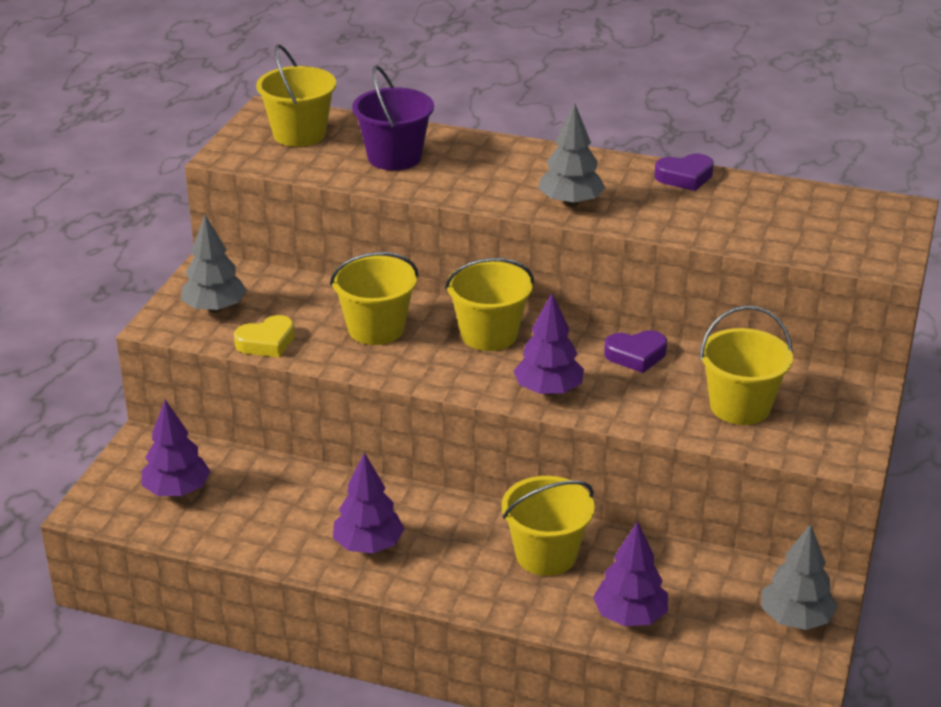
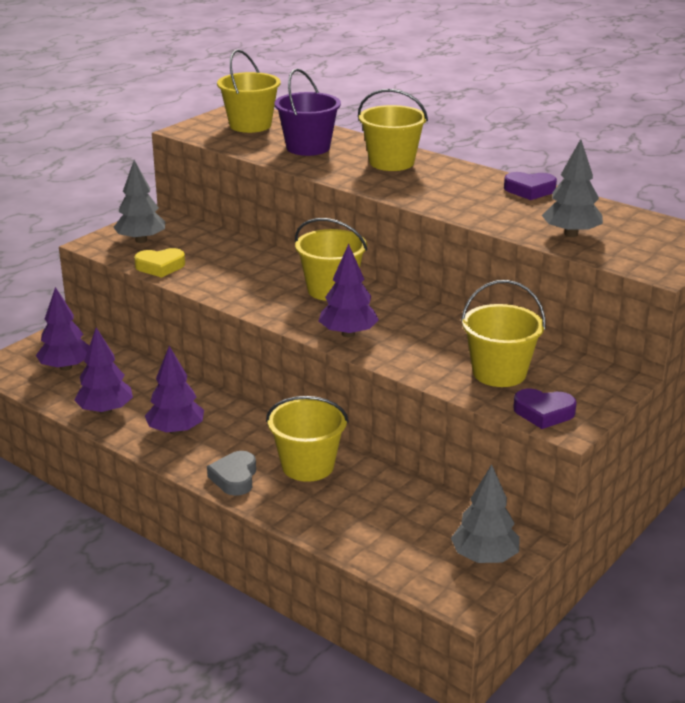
camera: 20 degrees right, 5 degrees down
yellow bucket [330,252,419,345] -> yellow bucket moved to [358,89,428,171]
grey tree [538,103,605,207] -> grey tree moved to [542,139,603,237]
purple tree [593,521,668,626] -> purple tree moved to [74,327,133,414]
purple heart [604,330,667,373] -> purple heart moved to [513,389,577,429]
none -> grey heart [207,451,256,496]

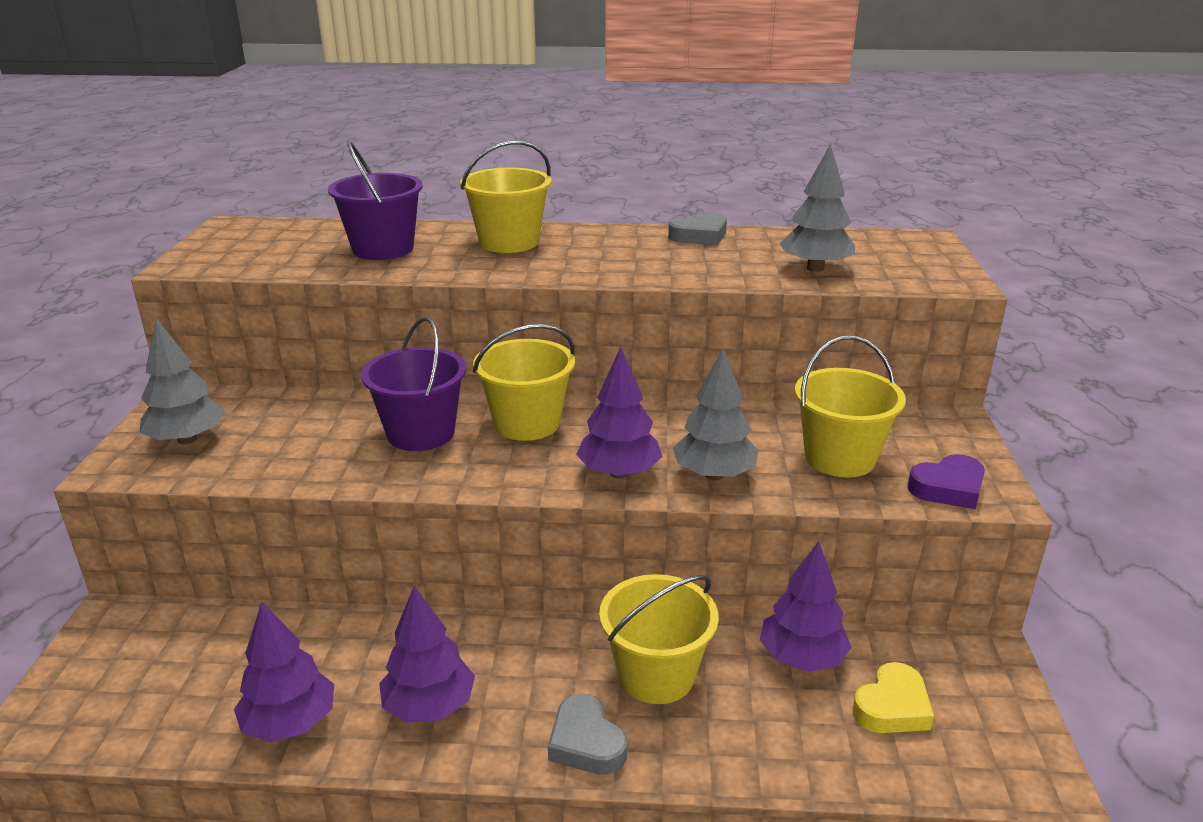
camera: 35 degrees left, 0 degrees up
purple tree [36,287,89,371] -> purple tree moved to [760,541,852,672]
yellow heart [134,248,185,278] -> yellow heart moved to [852,662,934,733]
yellow bucket [217,49,281,133] -> none
grey tree [451,464,520,563] -> grey tree moved to [673,348,759,480]
purple heart [504,172,557,200] -> grey heart [668,212,727,245]
none -> purple bucket [361,317,466,451]

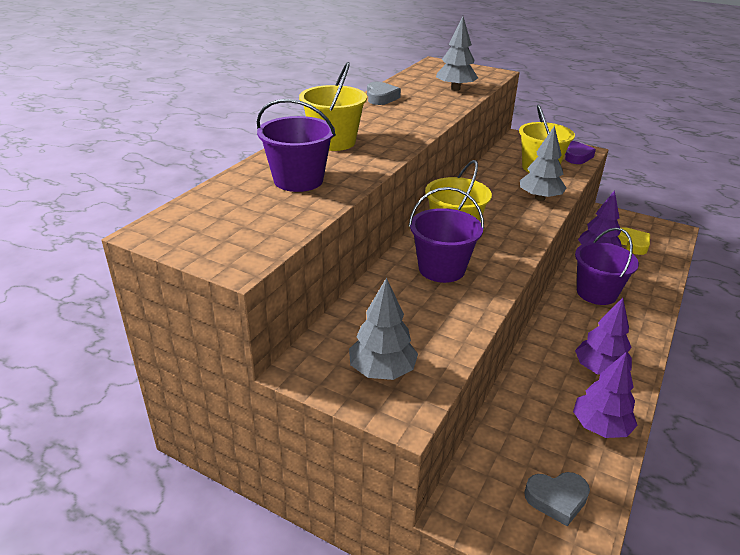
camera: 65 degrees left, 5 degrees up
grey heart [548,694,627,775] -> grey heart moved to [524,472,590,526]
purple tree [576,347,663,478] -> none
yellow bucket [599,574,719,704] -> purple bucket [575,228,639,305]

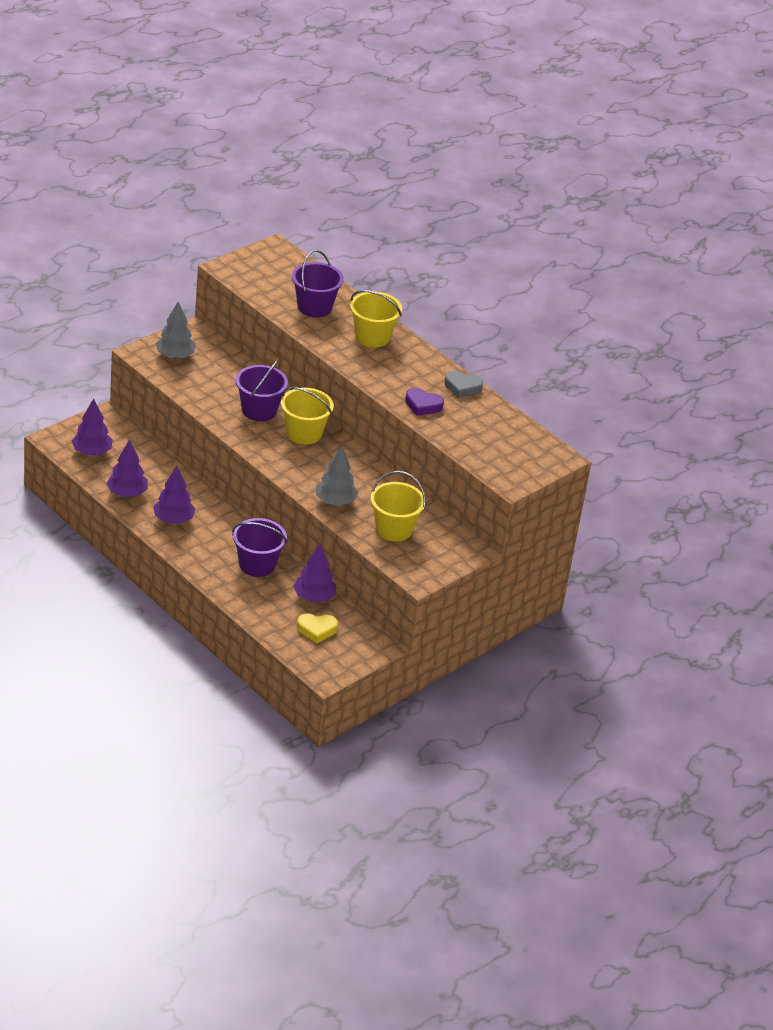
camera: 105 degrees right, 5 degrees up
grey tree [436,16,478,91] -> none
grey heart [524,472,590,526] -> purple tree [72,398,113,455]
purple heart [565,141,596,164] -> purple heart moved to [405,388,444,416]

